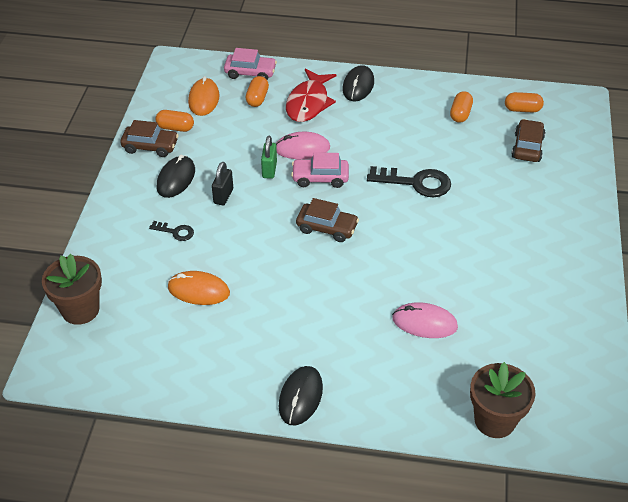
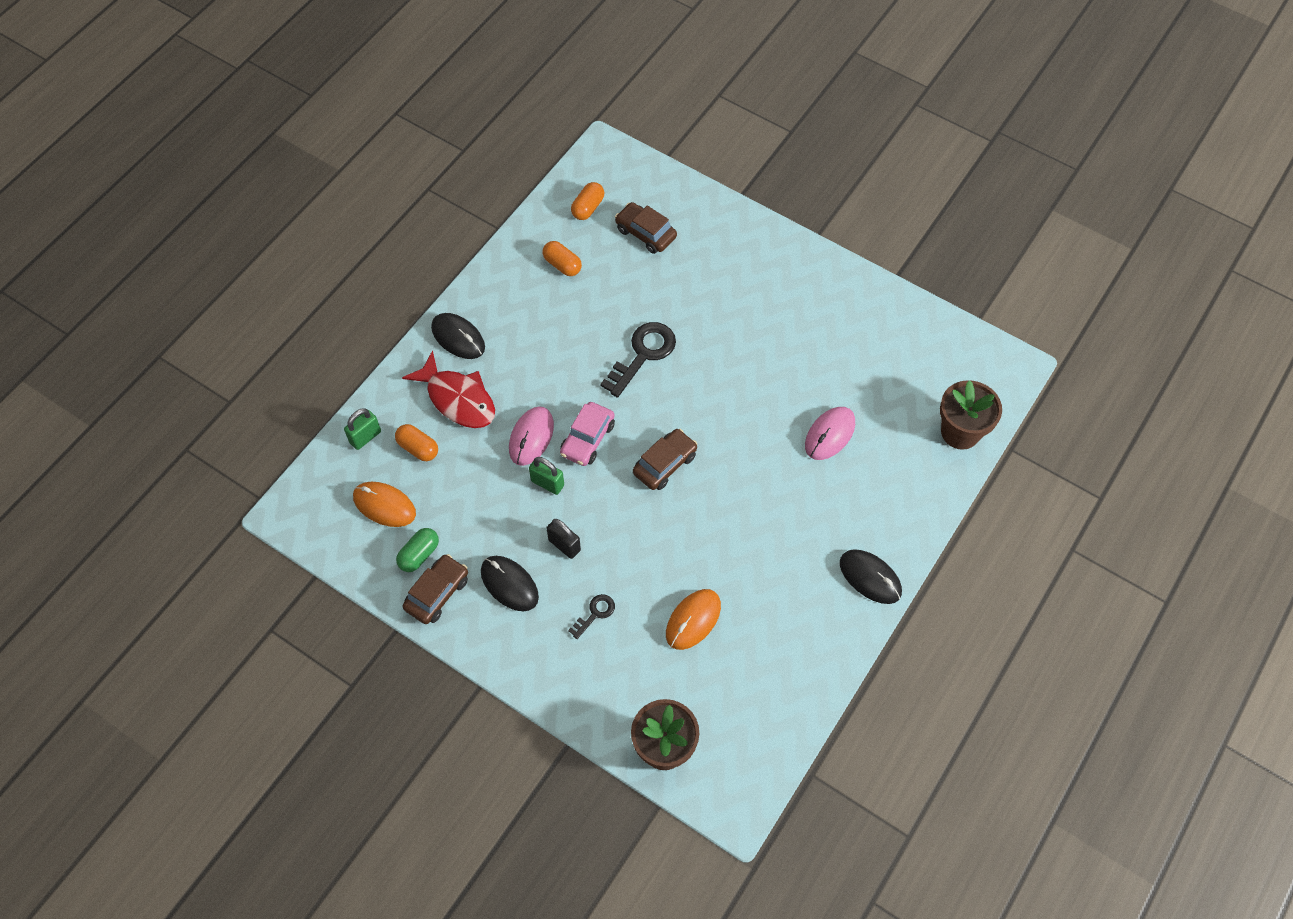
camera: 65 degrees left, 15 degrees up
orange capsule [155,110,194,132] -> green capsule [396,528,439,572]
pink car [224,48,277,80] -> green padlock [344,408,381,450]

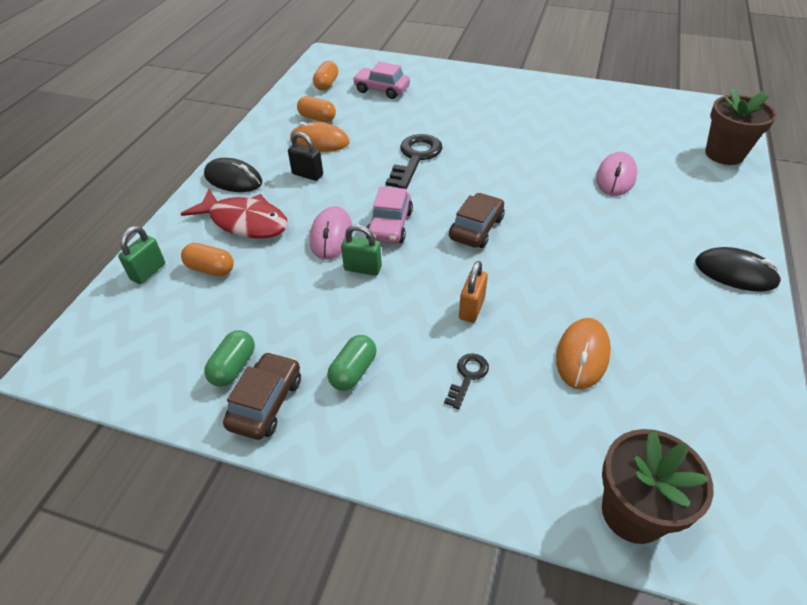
camera: 15 degrees left, 15 degrees down
orange mouse [353,482,416,527] -> orange mouse moved to [290,122,350,152]
black mouse [481,556,539,611] -> green capsule [327,335,376,391]
black padlock [547,519,581,559] -> black padlock moved to [288,132,323,181]
brown car [615,202,677,254] -> pink car [353,62,410,99]
none -> orange padlock [459,261,488,323]

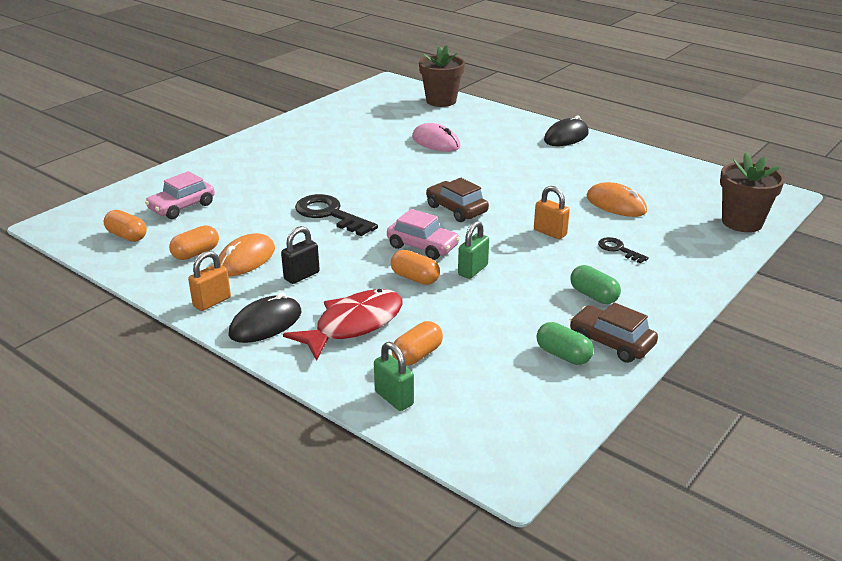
camera: 70 degrees left, 15 degrees down
pink mouse [310,206,353,260] -> orange capsule [391,250,440,285]
none -> orange padlock [188,251,231,311]

